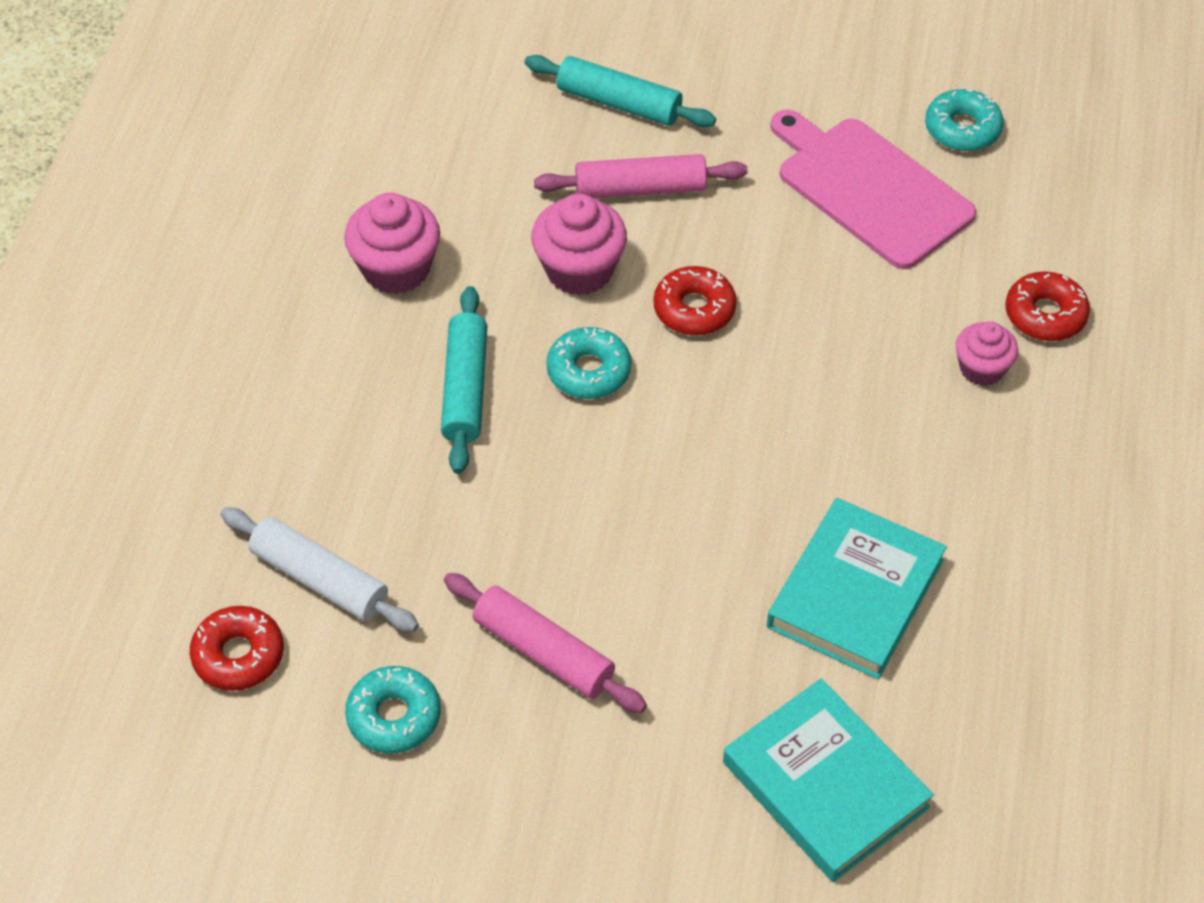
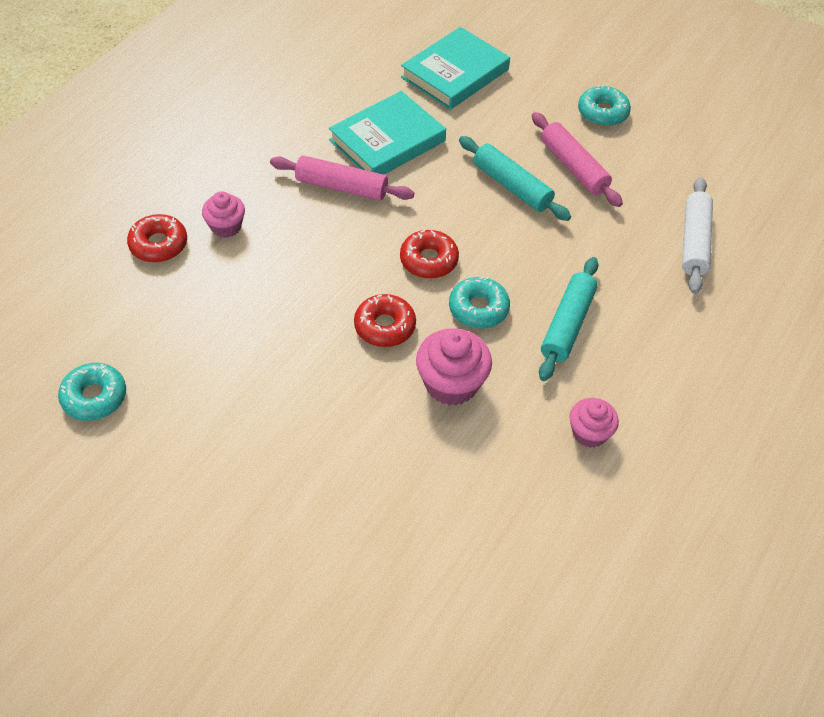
camera: 160 degrees left, 0 degrees up
red donut [190,606,284,691] -> red donut moved to [400,230,459,279]
white rolling pin [221,507,419,632] -> white rolling pin turned 45 degrees clockwise [682,177,713,294]
pink cupcake [344,192,440,294] -> pink cupcake [570,398,619,448], size x0.63
turquoise donut [345,666,441,753] -> turquoise donut moved to [578,85,631,127]
turquoise rolling pin [525,55,716,127] -> turquoise rolling pin moved to [459,136,571,221]
pink rolling pin [534,154,748,198] -> pink rolling pin moved to [270,155,414,201]
turquoise book [723,678,934,882] -> turquoise book turned 60 degrees clockwise [401,27,510,110]
pink cutting board [770,110,976,269] -> none

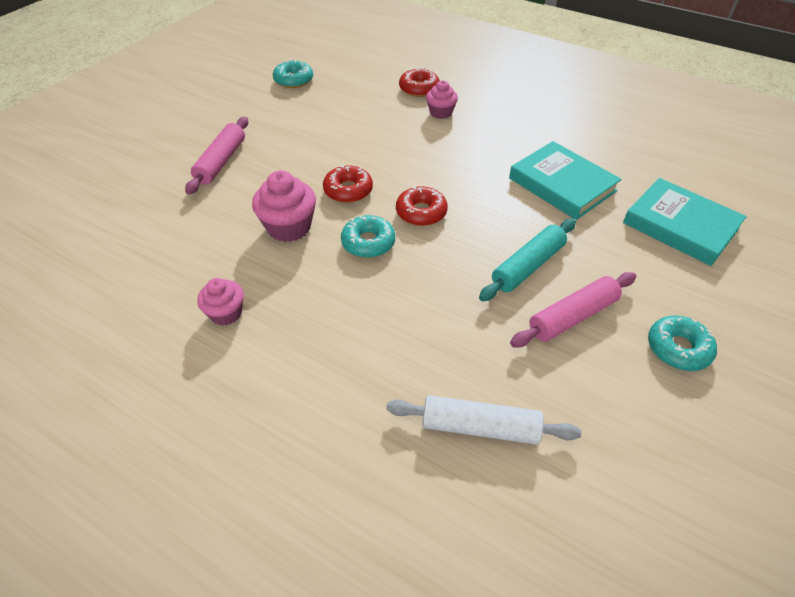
camera: 90 degrees right, 5 degrees down
pink rolling pin [270,155,414,201] -> pink rolling pin moved to [185,117,248,194]
turquoise rolling pin [539,257,598,381] -> none

